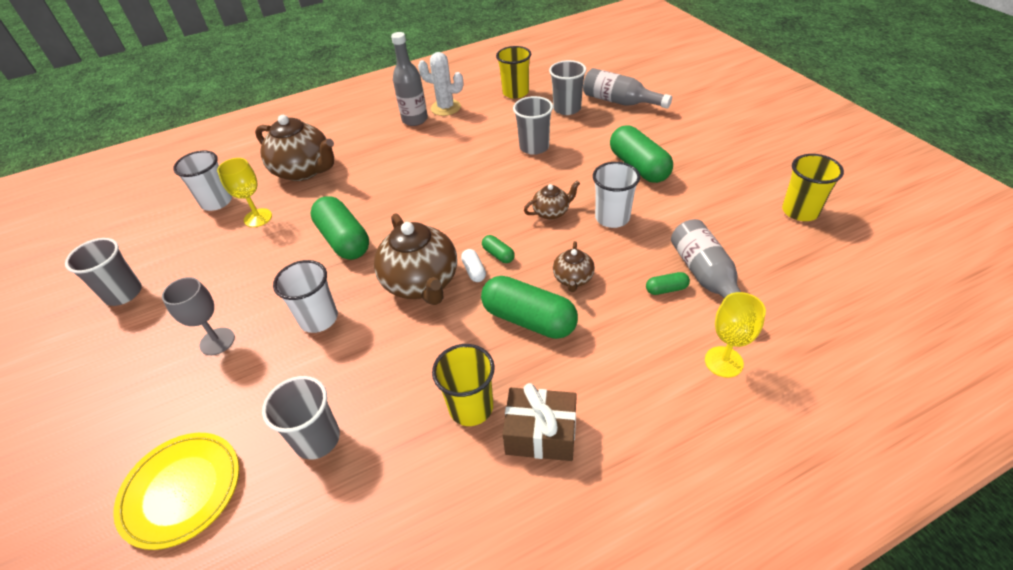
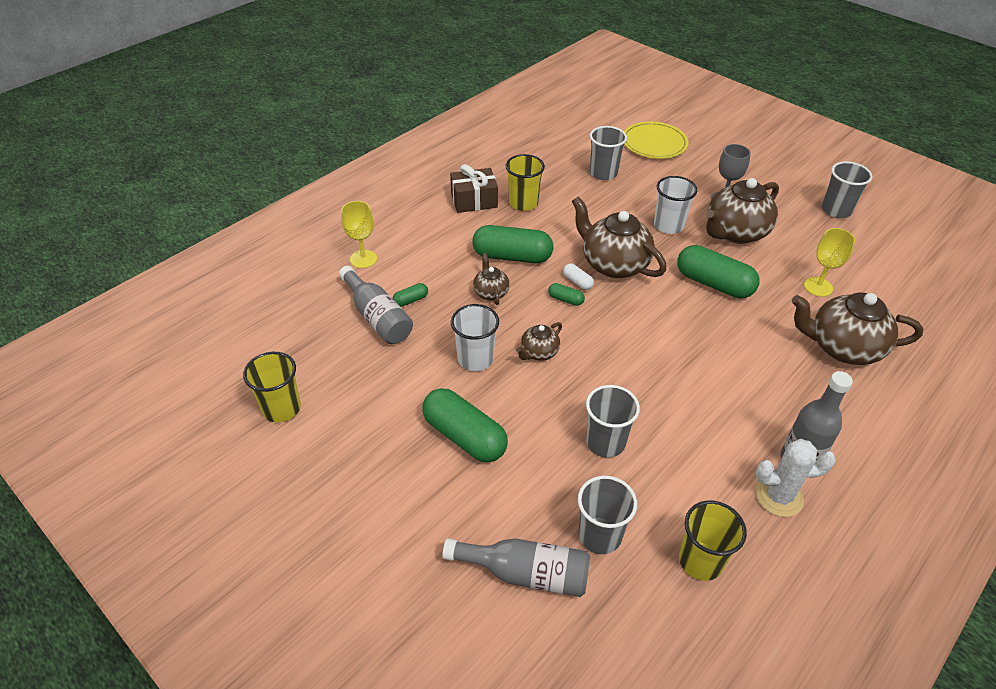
camera: 155 degrees right, 0 degrees up
white cup [173,151,232,211] -> none
none -> brown teapot [706,178,779,244]

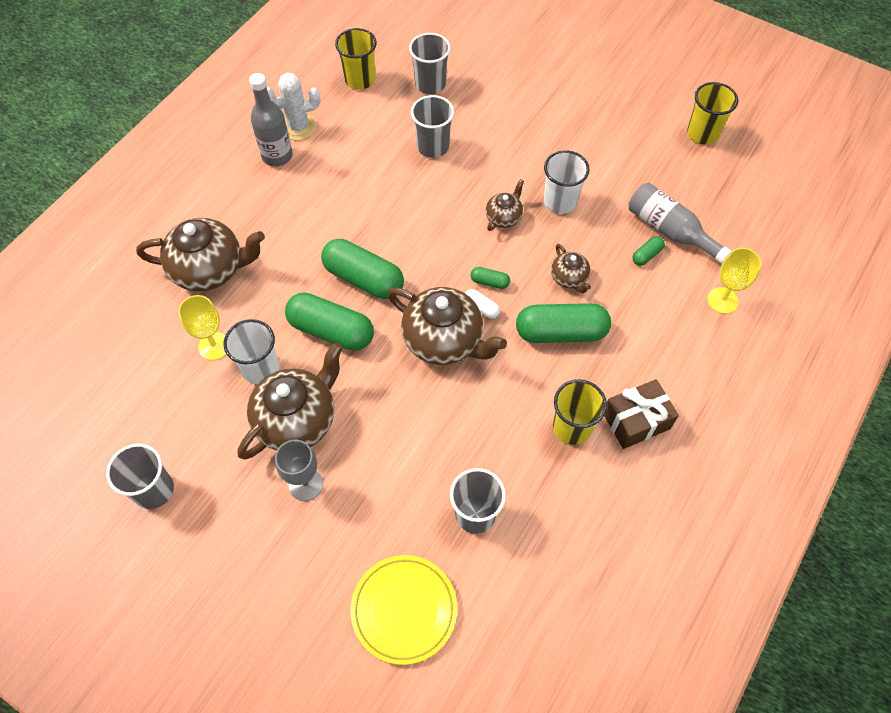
camera: 170 degrees right, 15 degrees up
green capsule [422,388,508,462] -> green capsule moved to [321,239,404,299]
grey bottle [442,538,590,597] -> none
white cup [654,176,697,234] -> white cup moved to [223,319,279,384]

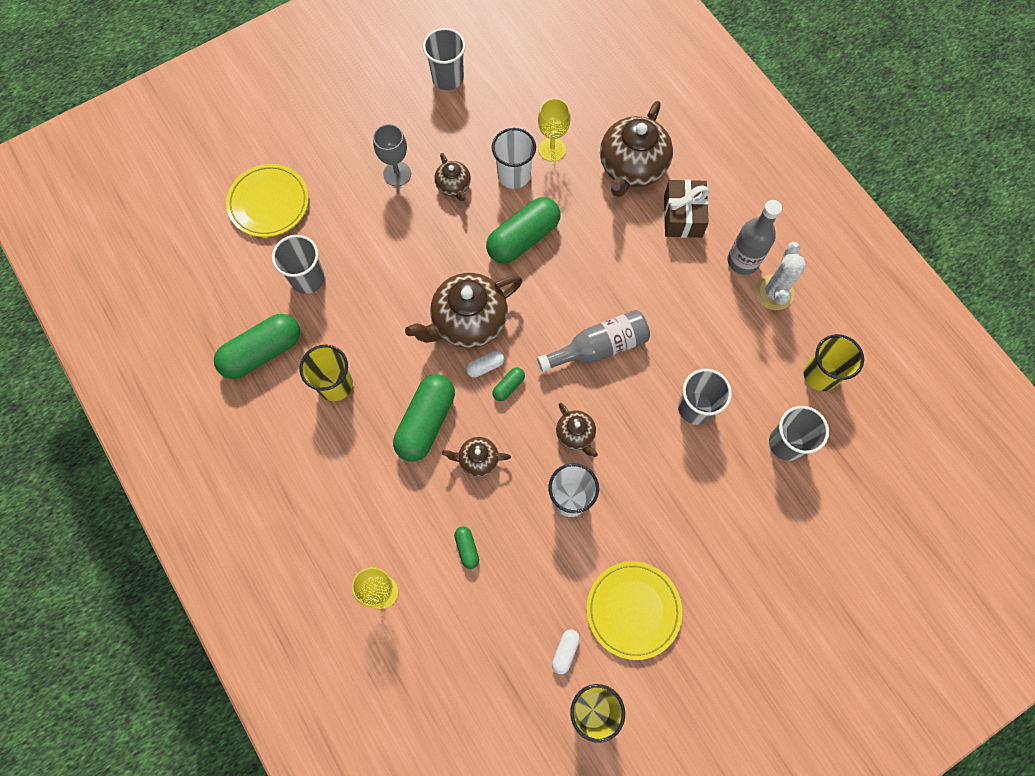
camera: 115 degrees right, 10 degrees up
brown teapot [238,342,343,460] -> brown teapot [434,153,471,201], size x0.50
green capsule [321,239,404,299] -> green capsule moved to [214,314,300,379]
brown gift [605,379,679,449] -> brown gift moved to [664,180,709,238]
grey bottle [628,183,731,264] -> grey bottle moved to [537,310,650,372]
none -> white capsule [552,629,580,674]
none -> yellow plate [586,561,682,660]

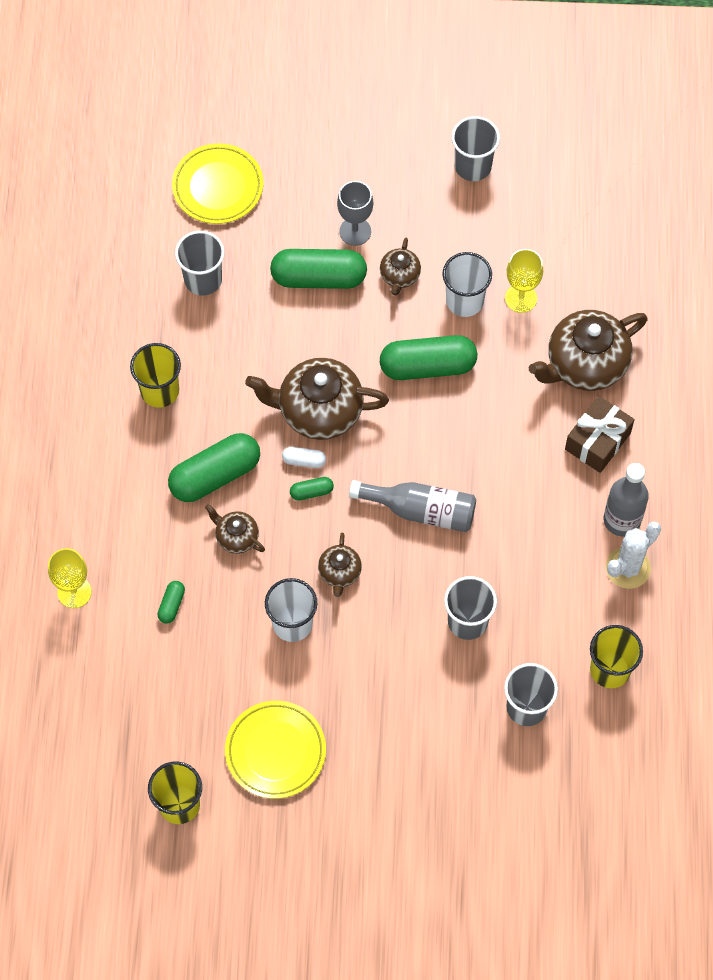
camera: 35 degrees right, 5 degrees down
green capsule [214,314,300,379] -> green capsule moved to [270,249,367,289]
white capsule [552,629,580,674] -> none

